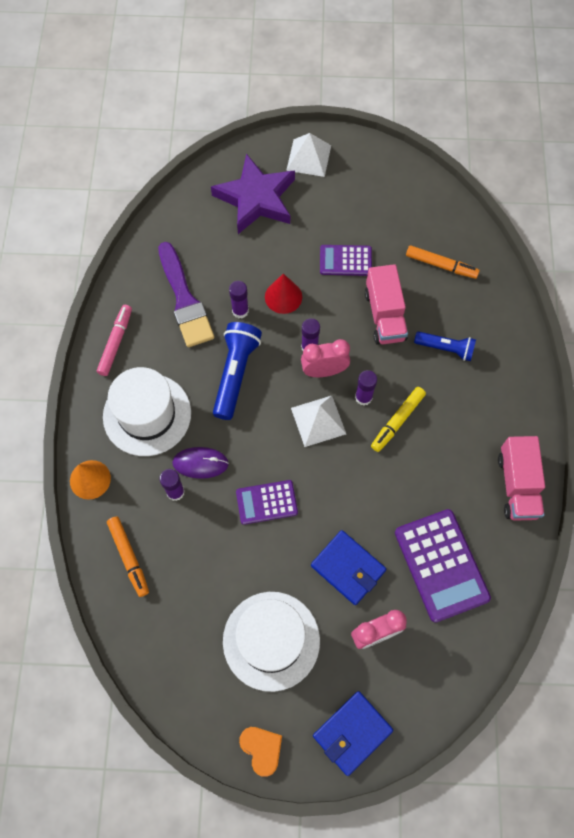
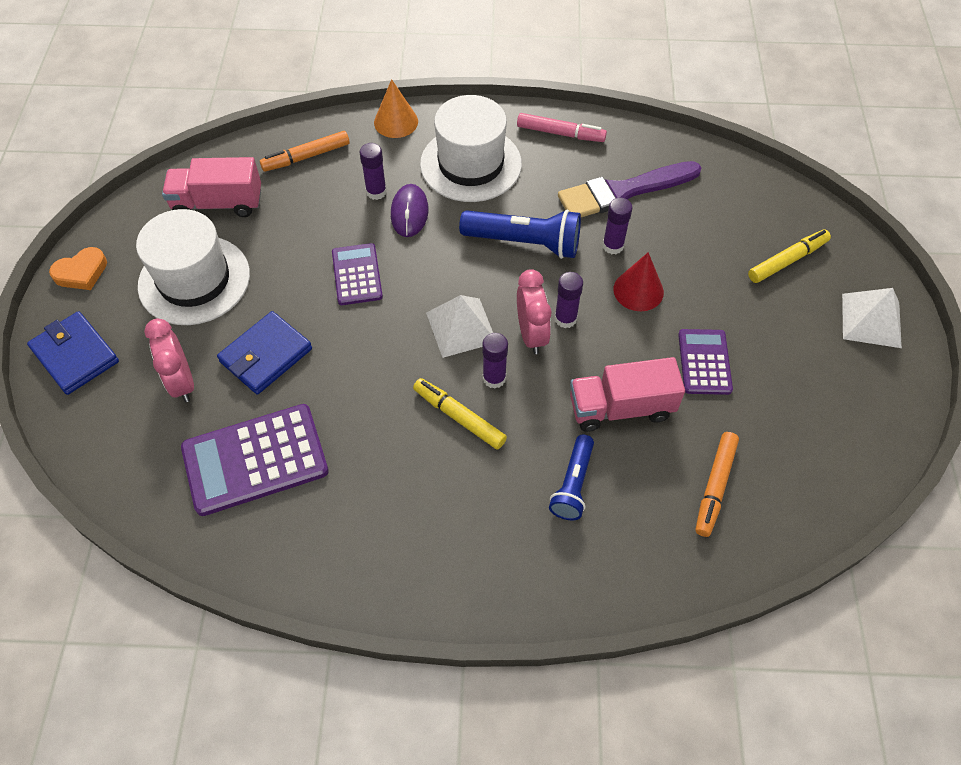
camera: 90 degrees right, 10 degrees down
purple star [211,153,295,234] -> yellow marker [748,229,831,283]
pink truck [498,436,545,521] -> pink truck moved to [162,157,261,217]

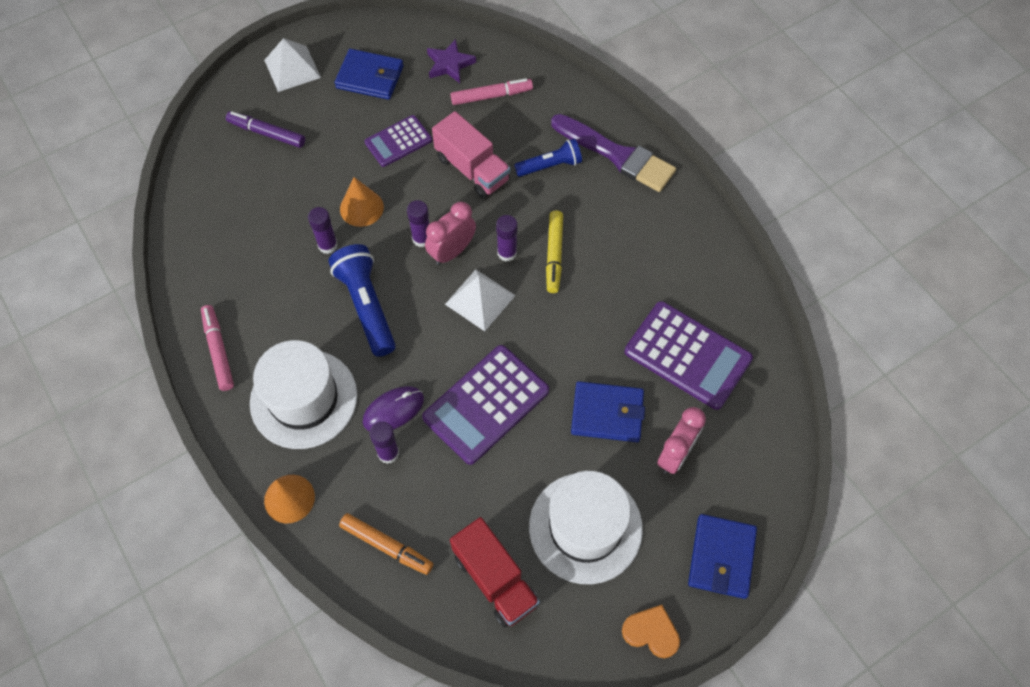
camera: 125 degrees left, 5 degrees up
pink truck [162,157,261,217] -> red truck [450,517,540,627]
purple calculator [332,243,383,305] -> purple calculator [422,345,549,465], size x1.68
purple brush [558,161,701,217] -> purple brush moved to [551,114,676,192]
red cone [613,252,664,311] -> orange cone [340,177,384,227]
orange marker [695,432,739,537] -> pink marker [450,78,533,105]
yellow marker [748,229,831,283] -> purple marker [226,111,305,148]
none -> blue wallet [335,49,404,100]
none -> purple star [427,39,476,83]

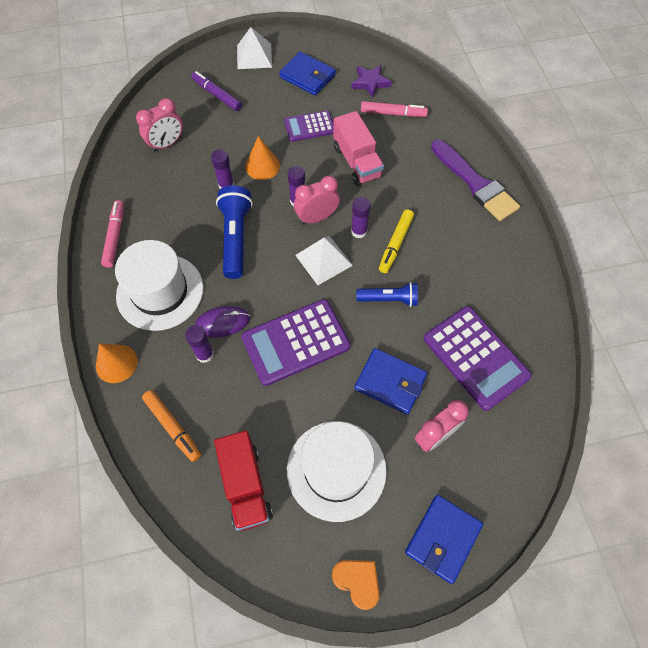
camera: 20 degrees right, 0 degrees up
blue flashlight [514,138,582,177] -> blue flashlight moved to [357,282,418,307]
none -> pink clock [136,98,183,152]

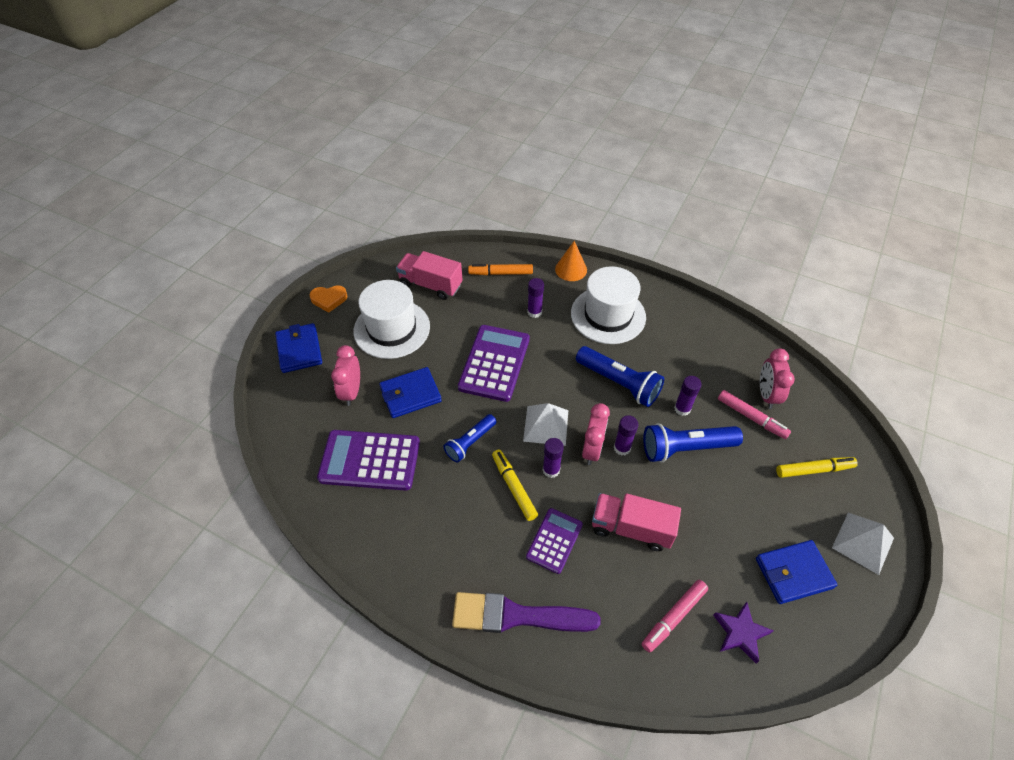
camera: 130 degrees right, 10 degrees down
pink marker [101,200,124,268] -> pink marker moved to [718,390,791,439]
purple marker [191,71,242,111] -> yellow marker [776,457,858,478]
purple mouse [195,306,250,338] -> none
red truck [214,430,273,531] -> pink truck [396,251,463,300]
orange cone [245,136,280,180] -> blue flashlight [643,423,743,462]
purple calculator [284,110,333,142] -> purple calculator moved to [526,508,583,574]

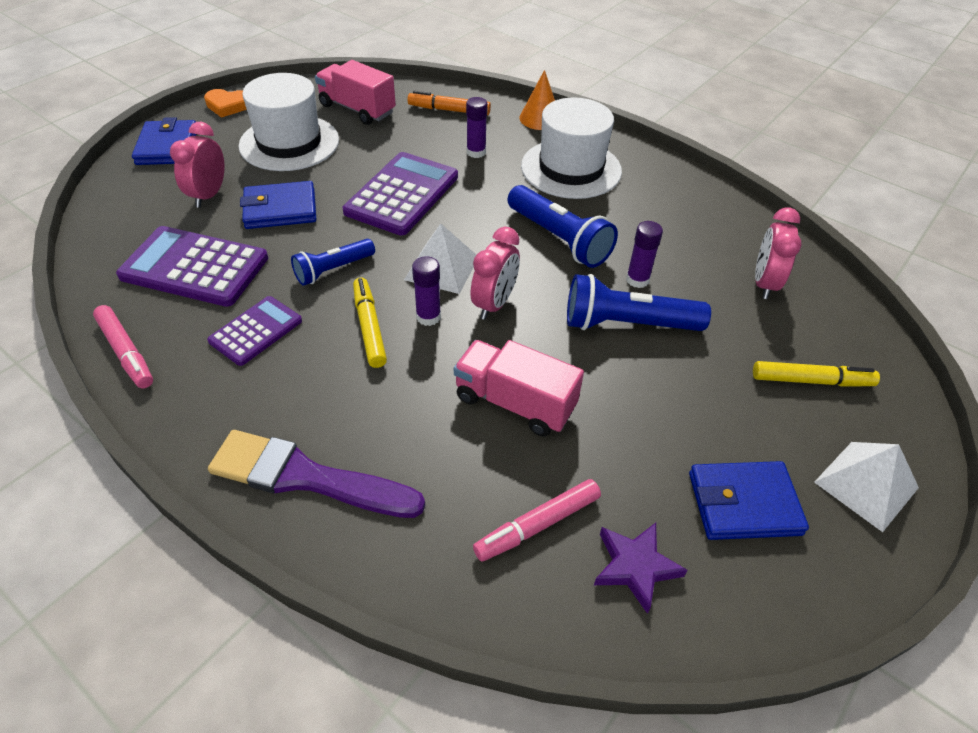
camera: 10 degrees right, 5 degrees down
purple calculator [526,508,583,574] -> purple calculator moved to [207,296,302,366]
purple glue stick [614,415,638,455] -> none
pink marker [718,390,791,439] -> pink marker moved to [93,305,153,388]

